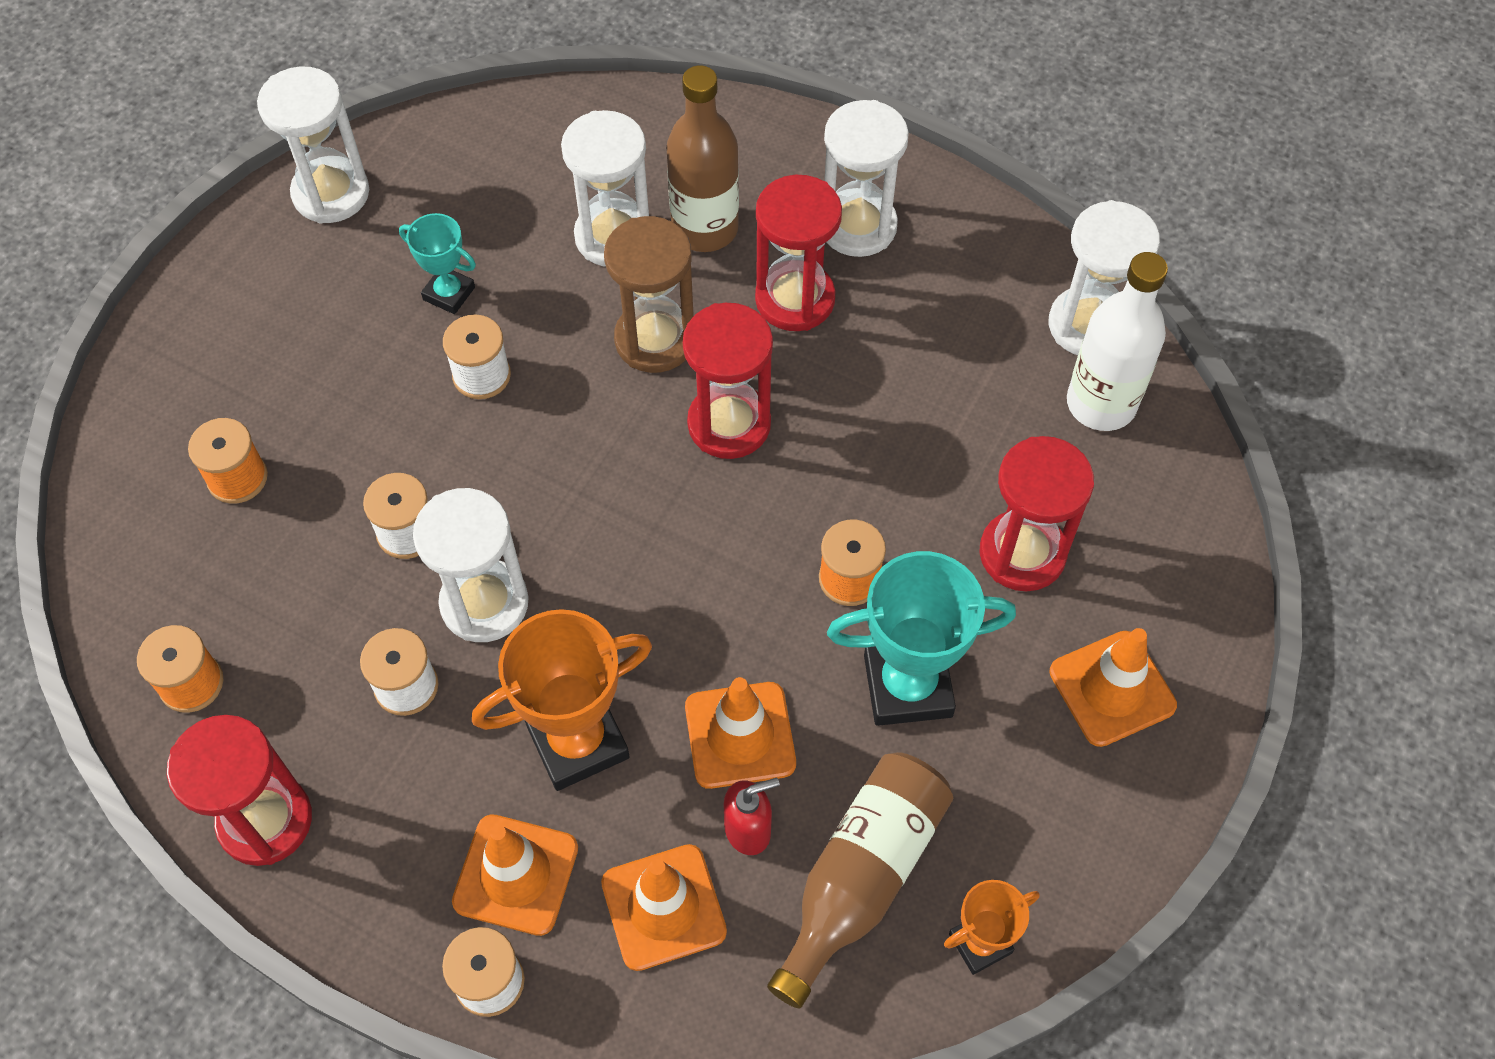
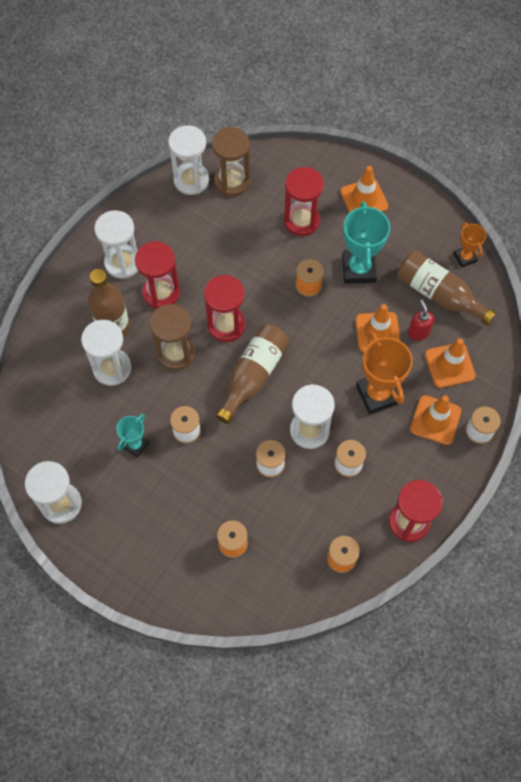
camera: 85 degrees left, 5 degrees up
white bottle [1067,252,1168,431] -> brown hourglass [212,127,250,197]
none -> brown bottle [216,324,289,424]

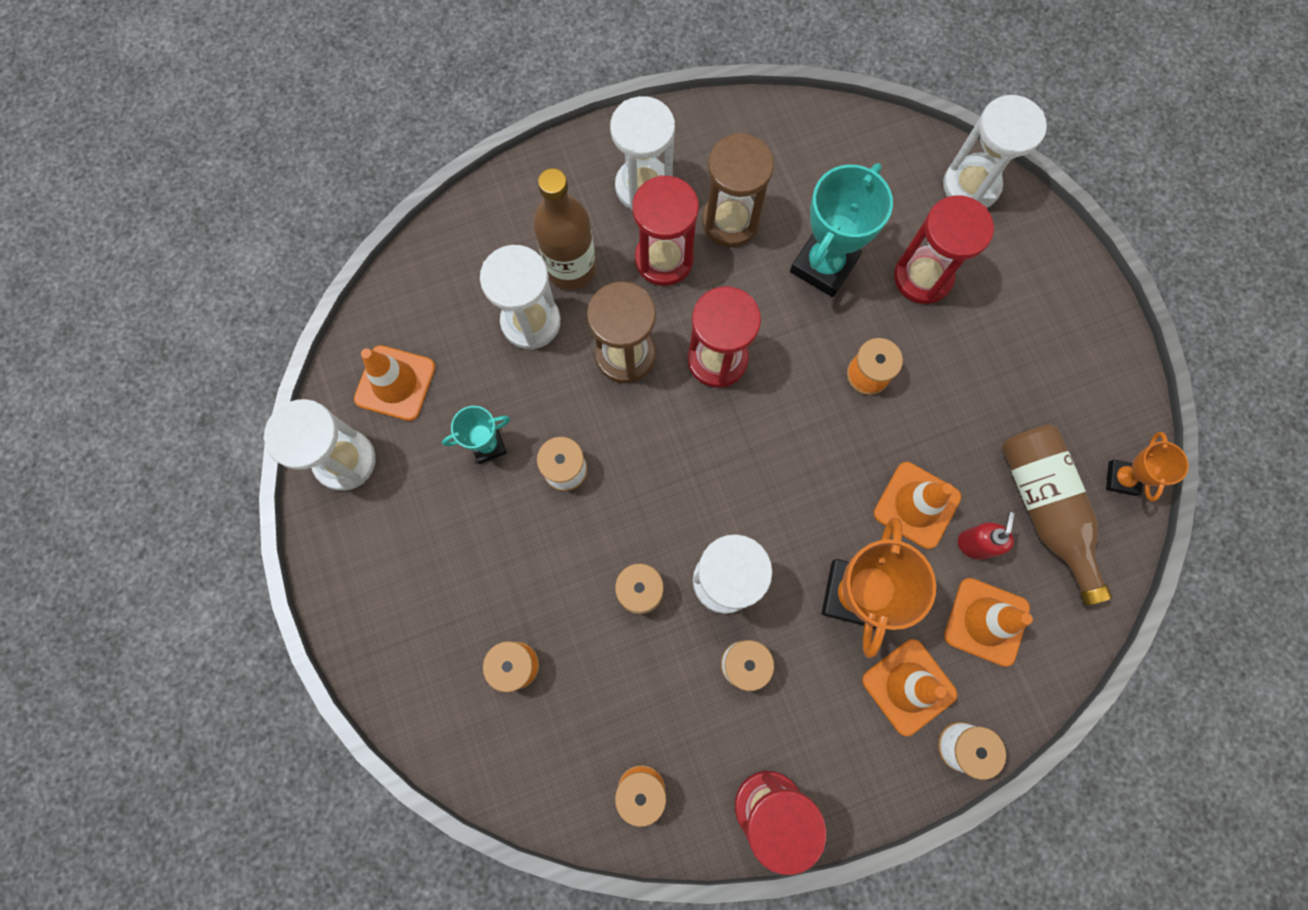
camera: 35 degrees right, 10 degrees up
white hourglass [168,125,209,195] -> white hourglass moved to [943,95,1047,208]
brown hourglass [212,127,250,197] -> brown hourglass moved to [702,133,774,247]
brown bottle [216,324,289,424] -> none
orange traffic cone [340,166,388,213] -> orange traffic cone moved to [354,345,436,421]
turquoise trophy [342,202,390,284] -> turquoise trophy moved to [790,163,893,297]

